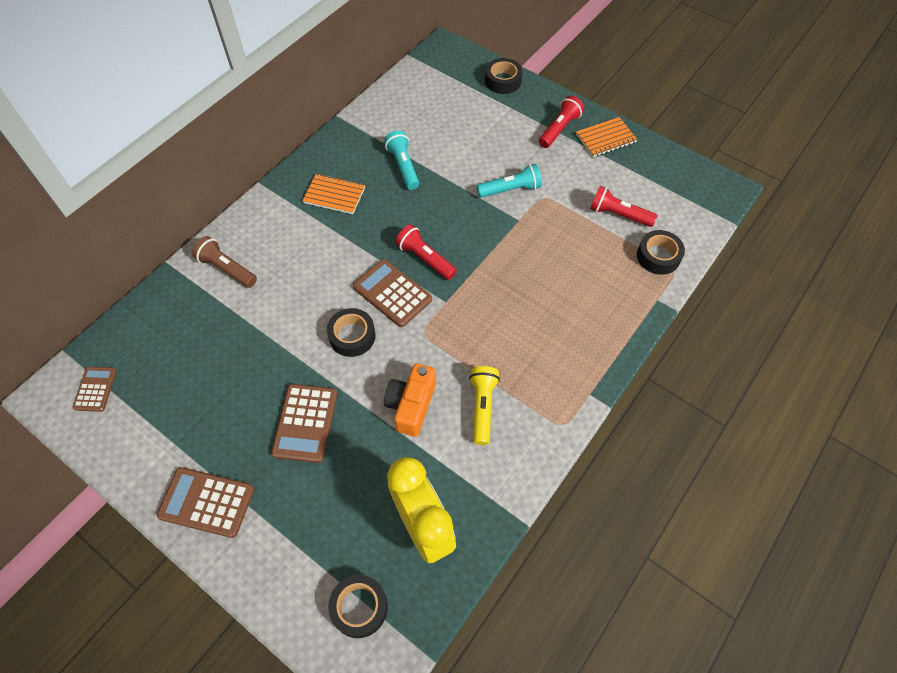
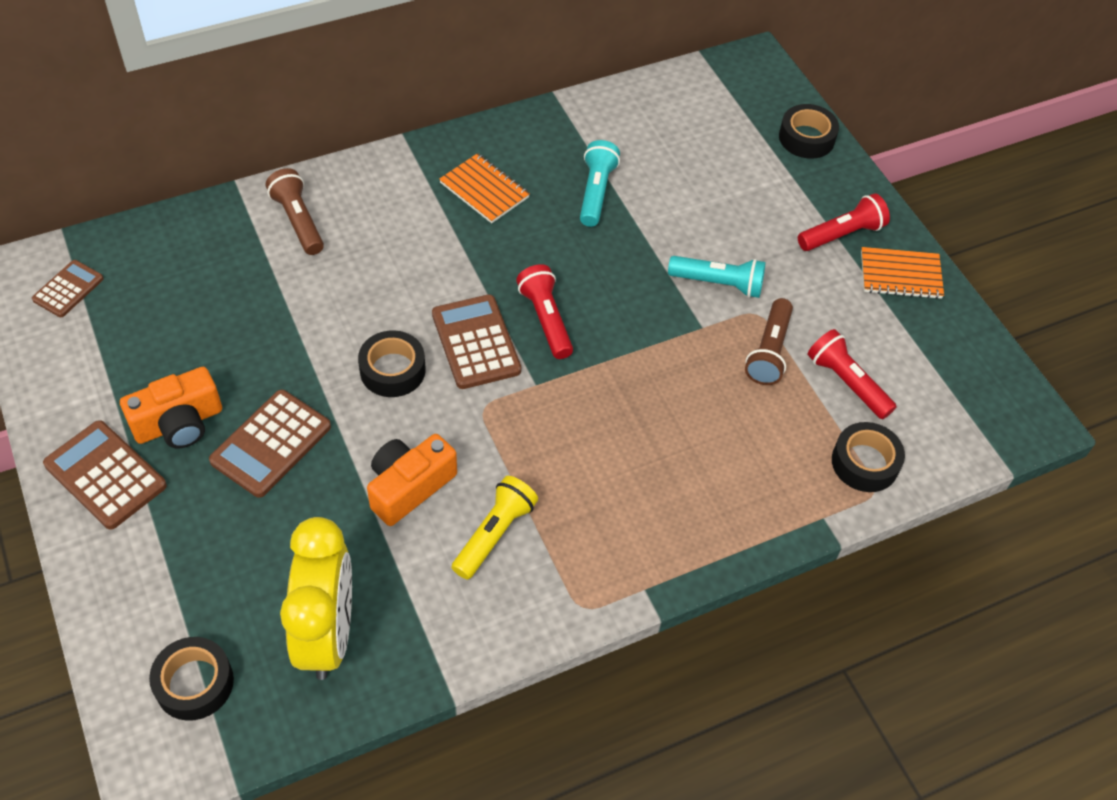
camera: 25 degrees right, 5 degrees down
none -> orange camera [120,367,222,448]
none -> brown flashlight [745,298,793,385]

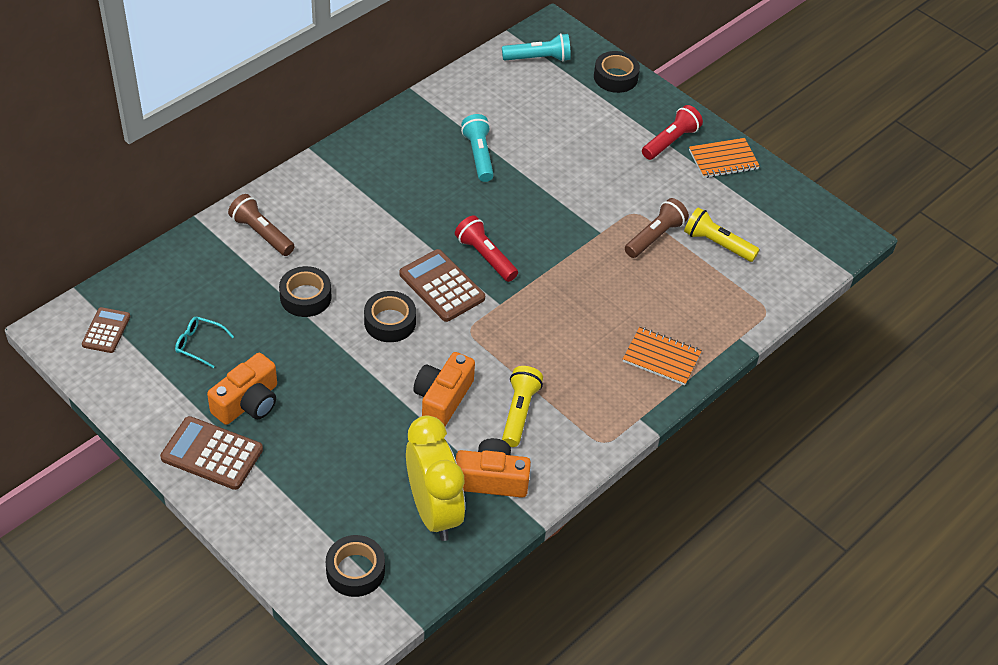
camera: 20 degrees left, 5 degrees down
brown calculator [209,390,331,498] -> none
orange notebook [439,153,530,223] -> orange notebook moved to [623,327,702,386]
turquoise flashlight [668,256,766,298] -> turquoise flashlight moved to [502,33,571,62]
brown flashlight [745,298,793,385] -> brown flashlight turned 135 degrees counterclockwise [625,198,689,258]
red flashlight [807,329,897,419] -> yellow flashlight [684,207,760,262]
black tape [832,422,905,492] -> black tape moved to [279,266,331,317]
none -> turquoise glasses [175,317,234,368]
none -> orange camera [456,438,531,498]

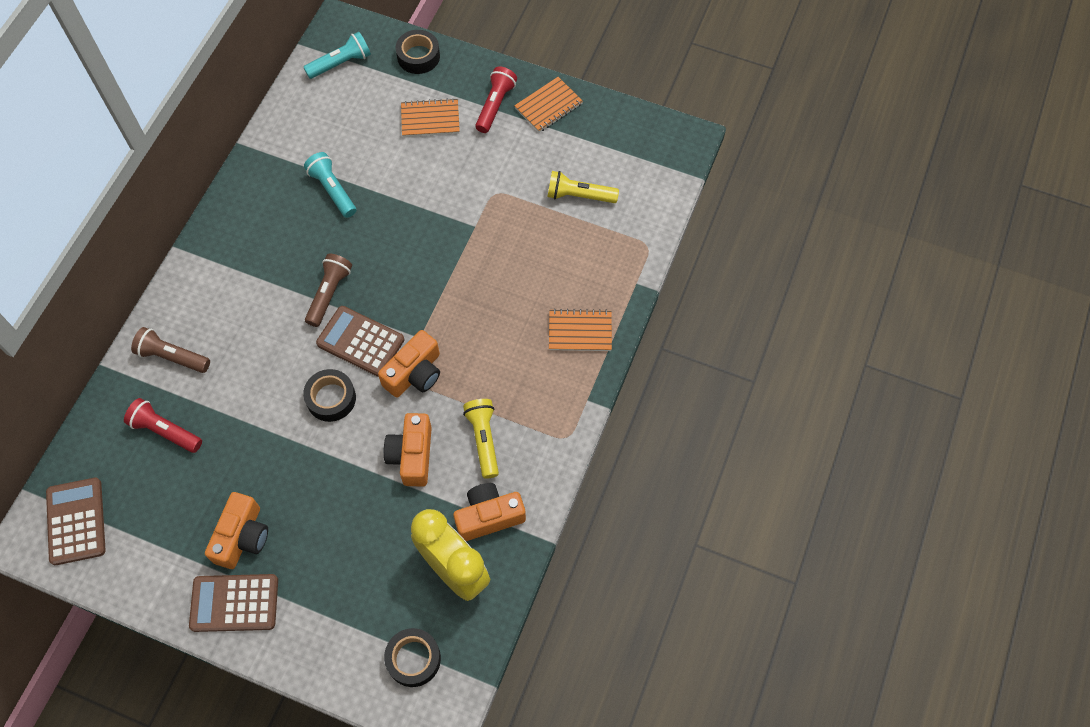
camera: 20 degrees left, 15 degrees up
brown calculator [82,307,130,353] -> brown calculator [46,478,106,565], size x1.62
turquoise glasses [175,317,234,368] -> none
black tape [279,266,331,317] -> none
red flashlight [455,215,518,282] -> red flashlight moved to [124,398,202,453]
brown flashlight [625,198,689,258] -> brown flashlight moved to [305,253,352,327]
none -> orange camera [378,330,440,397]
none -> orange notebook [401,98,460,137]

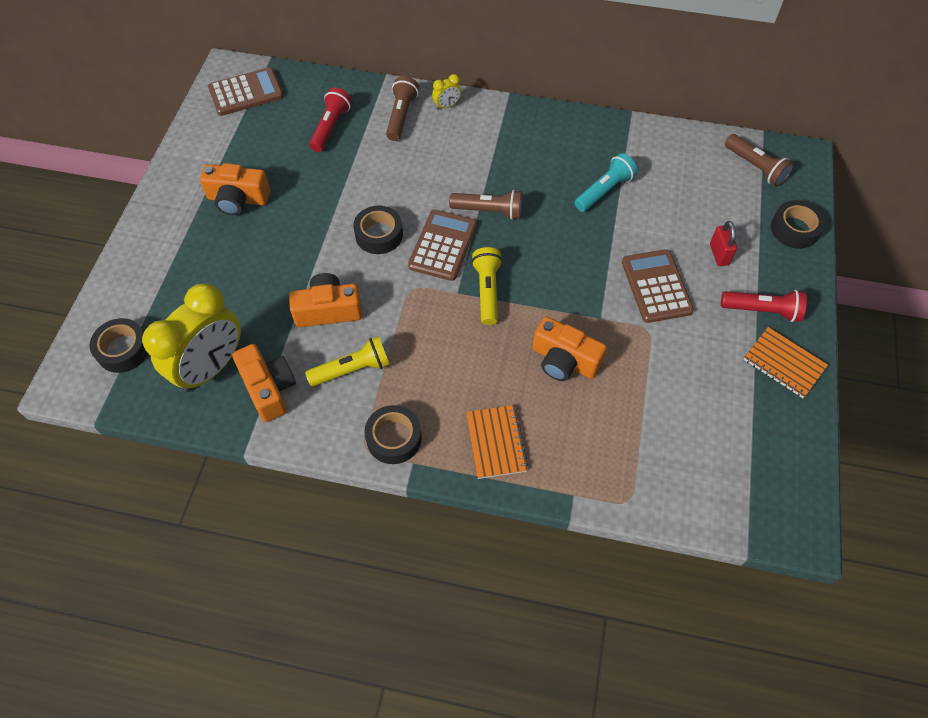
camera: 80 degrees right, 5 degrees down
brown calculator [189,574,278,632] -> brown calculator moved to [622,249,694,323]
turquoise flashlight [303,32,371,79] -> brown flashlight [725,134,794,187]
orange camera [378,330,440,397] -> orange camera moved to [532,317,607,381]
orange notebook [401,98,460,137] -> red padlock [710,221,737,266]
yellow flashlight [547,171,619,203] -> yellow flashlight moved to [471,247,503,325]
none -> black tape [364,405,422,464]
none -> yellow clock [432,74,461,110]

